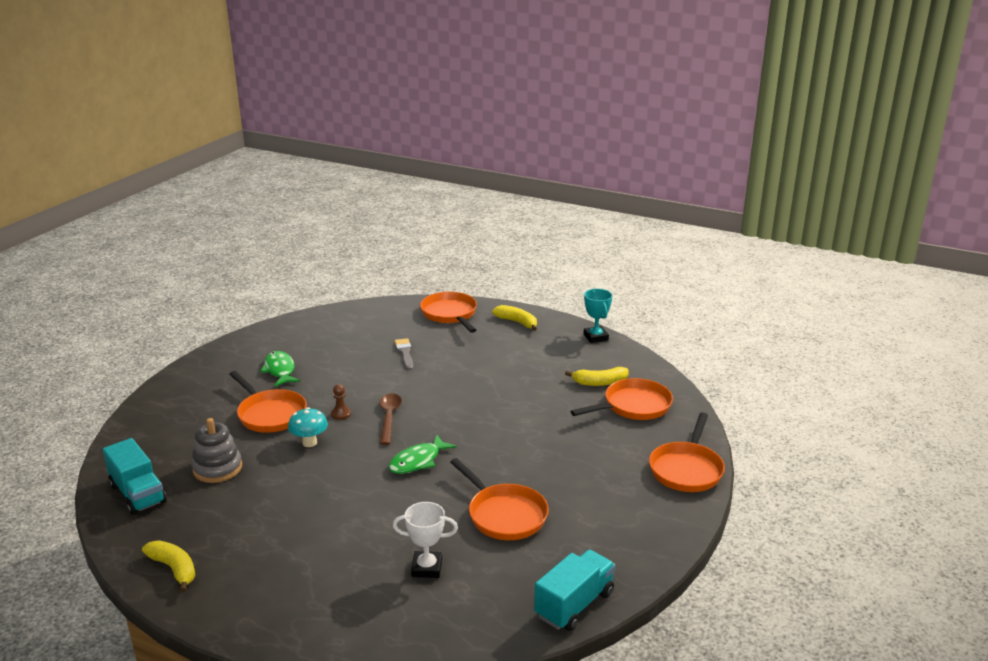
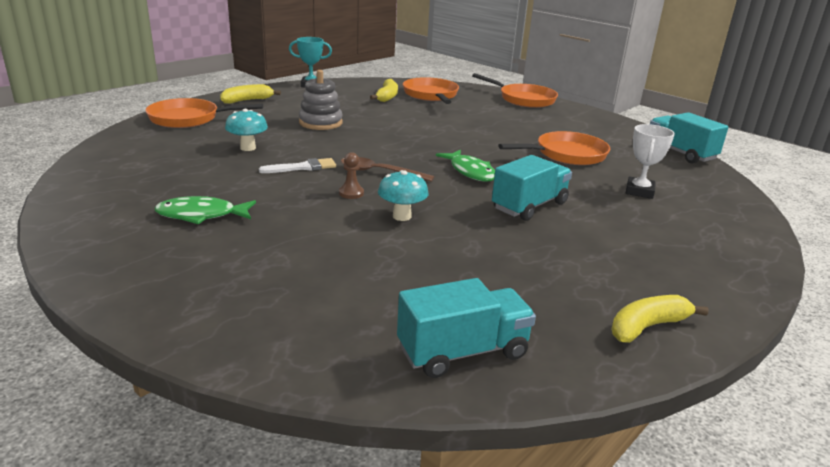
camera: 75 degrees left, 0 degrees up
grey stacking toy [191,418,242,483] -> grey stacking toy moved to [299,70,343,130]
orange pan [229,371,307,433] -> none
grey brush [395,338,413,370] -> turquoise mushroom [225,109,268,151]
none -> white brush [259,158,336,173]
none -> turquoise truck [492,155,572,221]

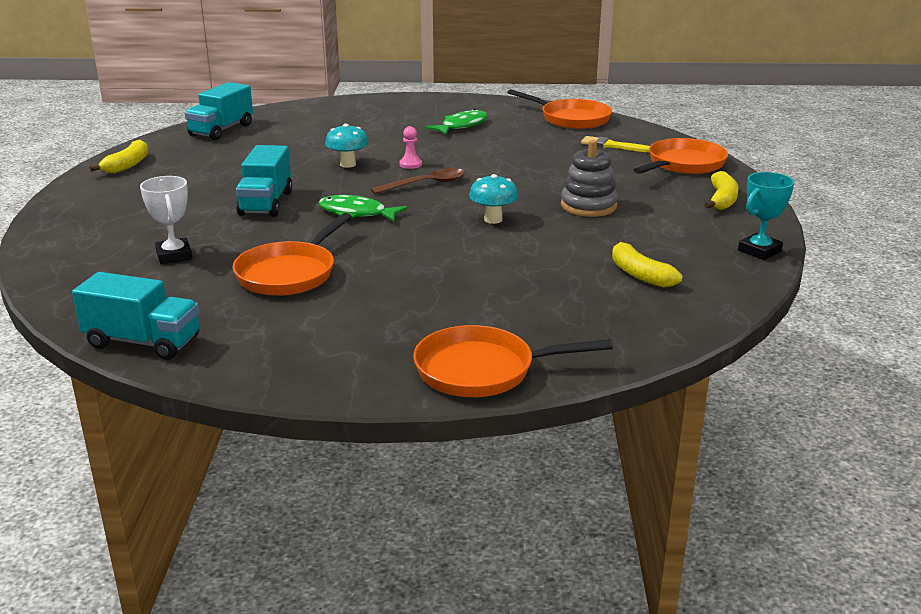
camera: 140 degrees right, 0 degrees up
turquoise mushroom [225,109,268,151] -> turquoise mushroom moved to [469,174,518,224]
white brush [259,158,336,173] -> none
brown pawn [339,152,364,199] -> pink pawn [399,126,422,169]
orange pan [403,77,459,104] -> orange pan moved to [507,89,612,129]
none -> yellow brush [581,136,650,152]

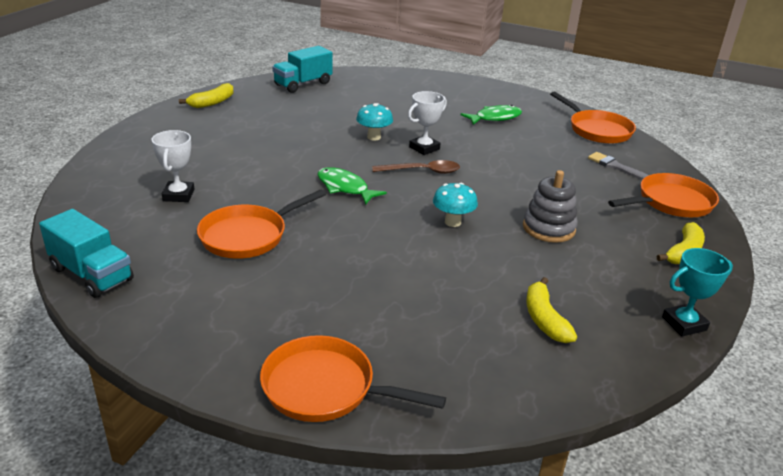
camera: 20 degrees right, 5 degrees up
turquoise truck [236,145,293,217] -> none
pink pawn [399,126,422,169] -> white trophy [408,91,447,155]
yellow brush [581,136,650,152] -> grey brush [588,152,648,180]

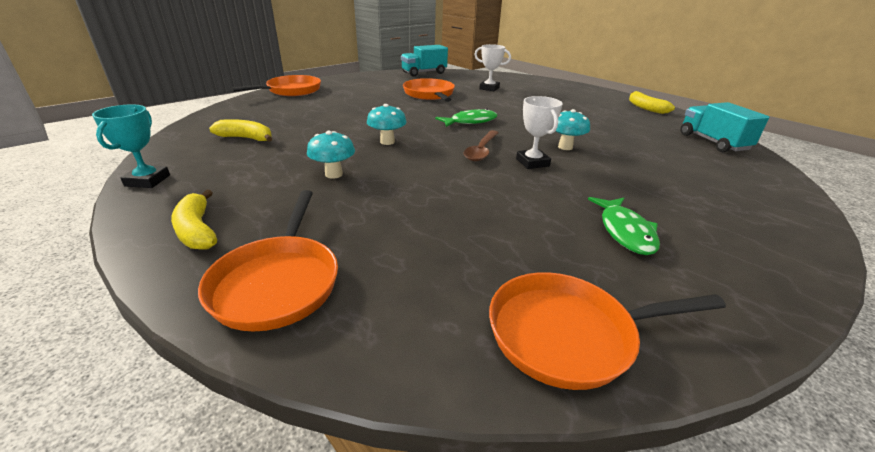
camera: 115 degrees right, 0 degrees up
grey stacking toy [523,170,578,243] -> turquoise mushroom [307,131,355,179]
grey brush [588,152,648,180] -> none

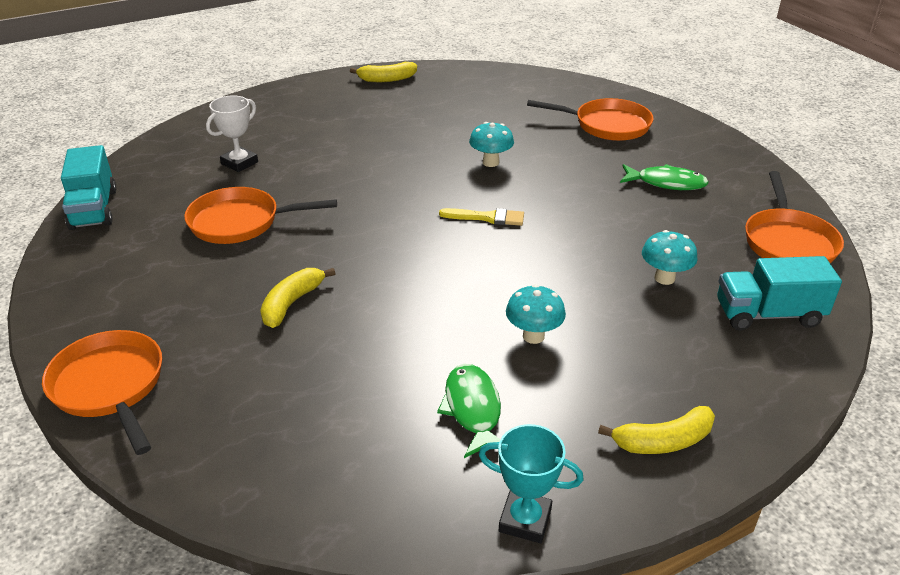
camera: 75 degrees left, 5 degrees up
orange pan [198,190,338,331] -> orange pan moved to [527,98,654,141]
yellow banana [209,119,273,142] -> yellow banana moved to [260,268,336,328]
turquoise mushroom [367,104,407,145] -> turquoise mushroom moved to [642,230,698,285]
green fish [435,109,498,127] -> green fish moved to [437,364,501,458]
brown spoon [464,130,498,161] -> yellow brush [439,208,524,226]
white trophy [516,96,563,169] -> none
turquoise truck [680,102,769,152] -> turquoise truck moved to [717,256,842,330]

